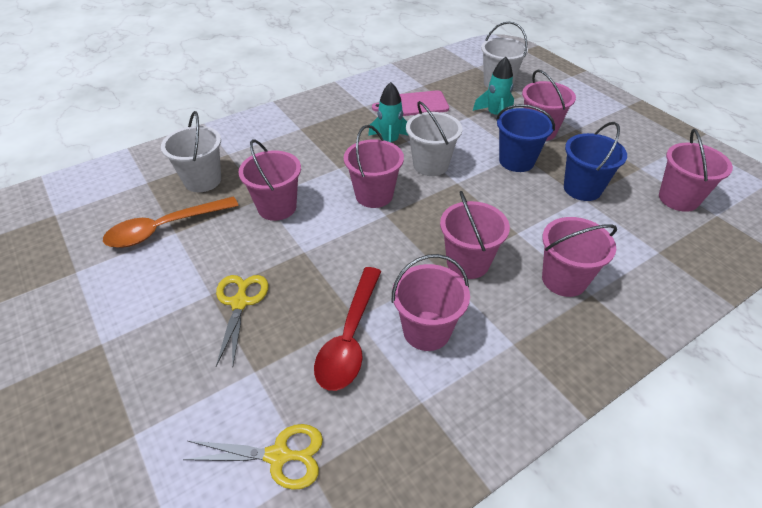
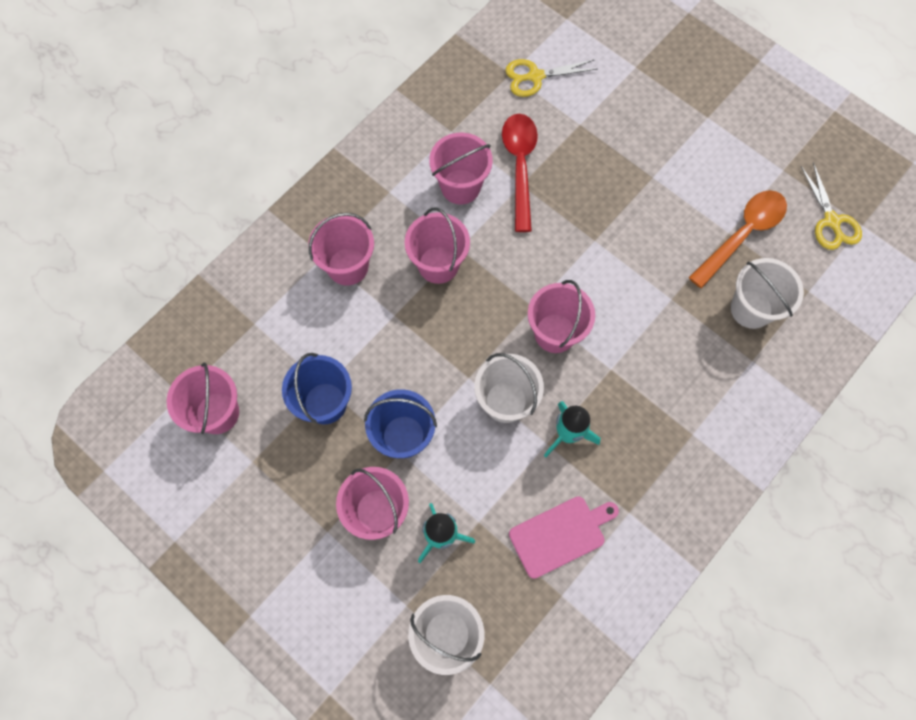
camera: 165 degrees right, 25 degrees up
yellow scissors [216,275,268,367] -> yellow scissors moved to [801,162,862,250]
pink bucket [239,139,301,221] -> none

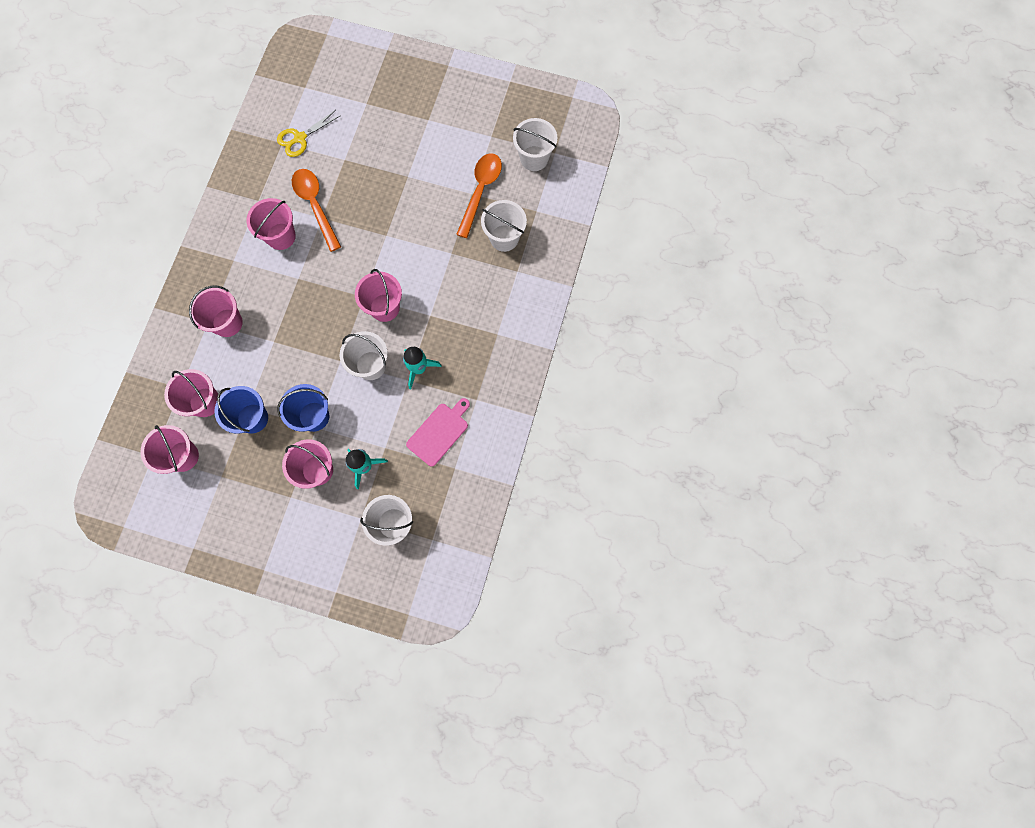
camera: 25 degrees left, 5 degrees up
pink bucket [405,208,470,284] -> pink bucket moved to [164,369,218,417]
red spoon [502,114,538,232] -> orange spoon [292,169,341,252]
yellow scissors [801,162,862,250] -> white bucket [513,118,557,171]

